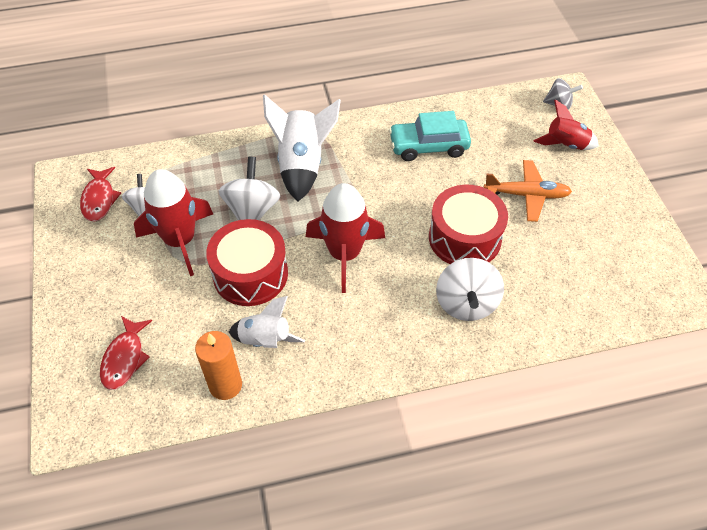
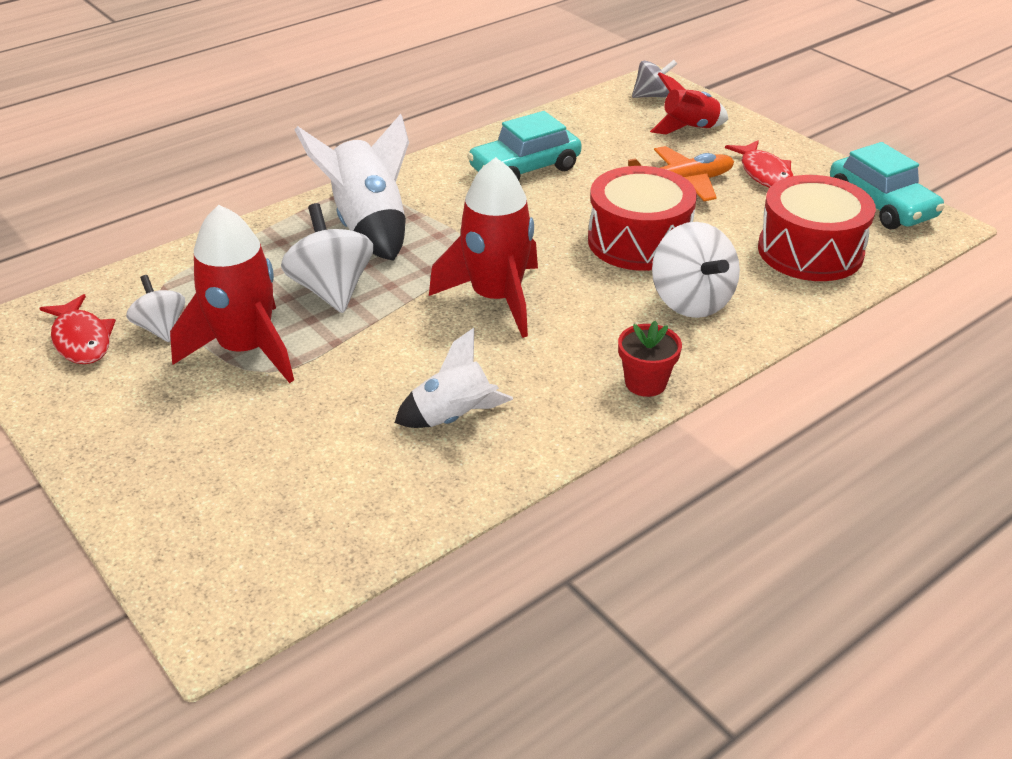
camera: 25 degrees left, 15 degrees down
red fish [100,316,152,390] -> red fish moved to [725,140,793,188]
orange candle [195,331,242,400] -> none
red drum [206,219,288,306] -> red drum moved to [758,175,876,281]
none -> red flower pot [618,320,682,397]
none -> turquoise car [830,142,945,229]

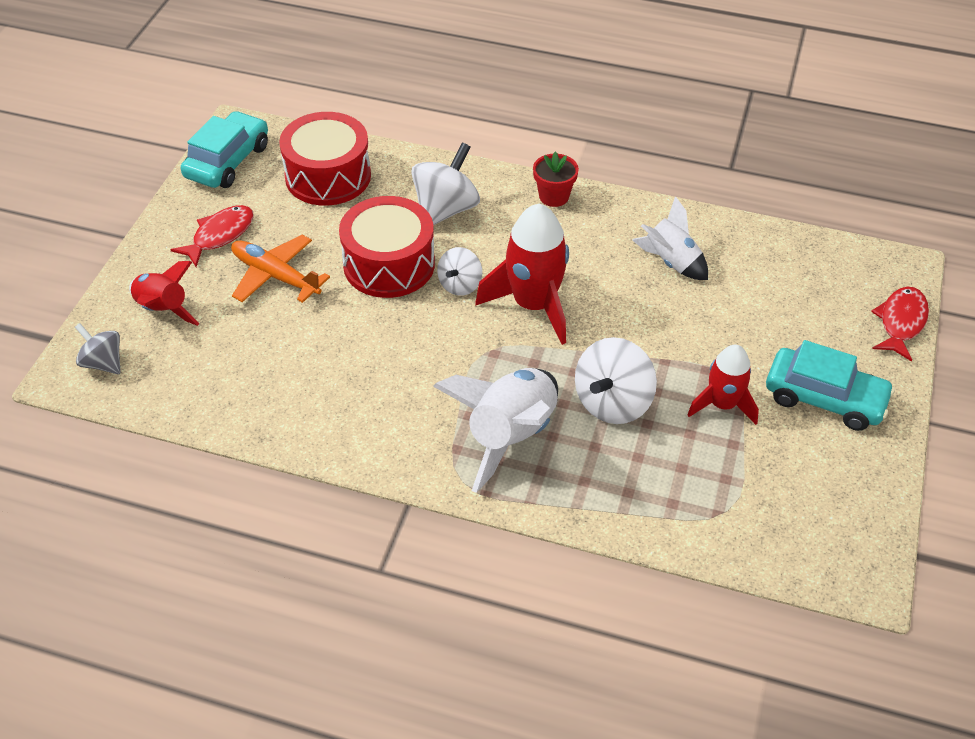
camera: 125 degrees left, 10 degrees up
red fish [39,294,116,364] -> red fish moved to [871,287,929,362]
white spinning top [126,275,185,342] -> white spinning top moved to [437,247,482,296]
red rocket [170,205,294,383] -> red rocket [687,345,759,425], size x0.62
turquoise car [467,111,582,181] -> turquoise car moved to [766,340,895,431]

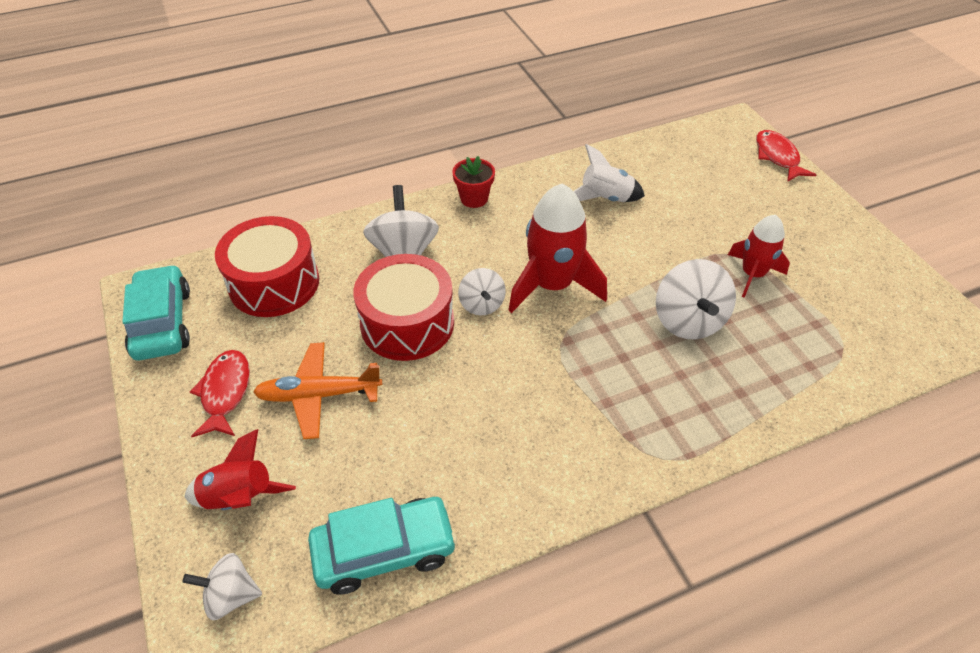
camera: 40 degrees left, 0 degrees up
grey spinning top [75,323,121,374] -> white spinning top [182,553,262,620]
white rocket [433,368,558,493] -> none
turquoise car [766,340,895,431] -> turquoise car moved to [308,497,457,595]

